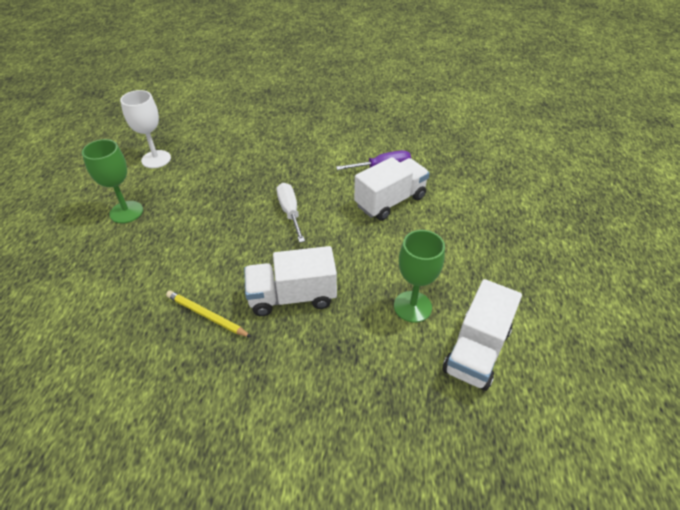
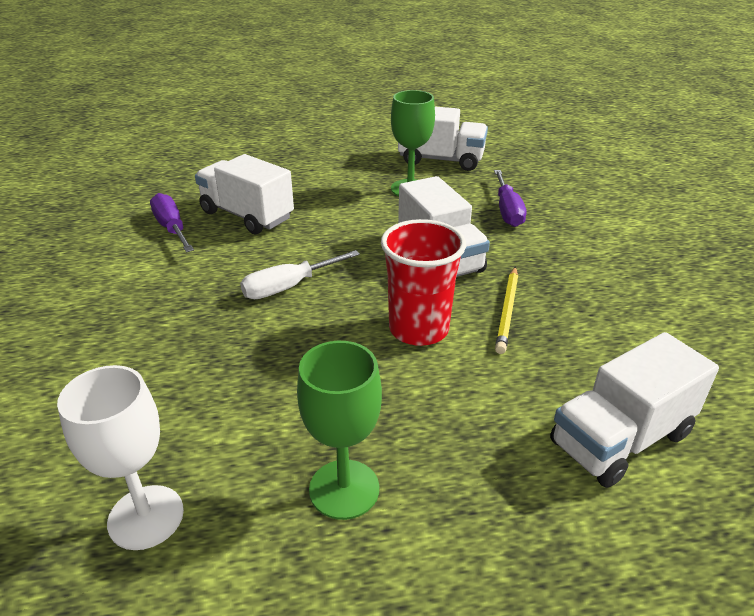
camera: 105 degrees left, 10 degrees down
none -> red cup [381,219,466,346]
none -> purple screwdriver [494,170,526,227]
none -> white truck [550,332,719,488]

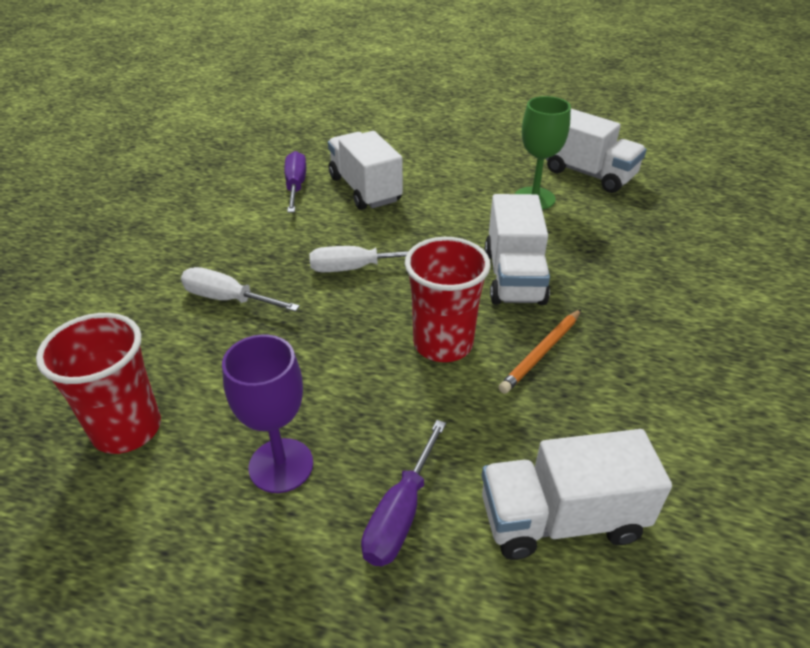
camera: 25 degrees right, 5 degrees up
white goblet [57,365,184,550] -> red cup [36,313,161,454]
green goblet [297,341,382,520] -> purple goblet [222,335,313,493]
purple screwdriver [494,170,526,227] -> purple screwdriver moved to [361,420,446,566]
yellow pencil [495,267,518,354] -> orange pencil [498,309,581,394]
none -> white screwdriver [181,267,300,312]

